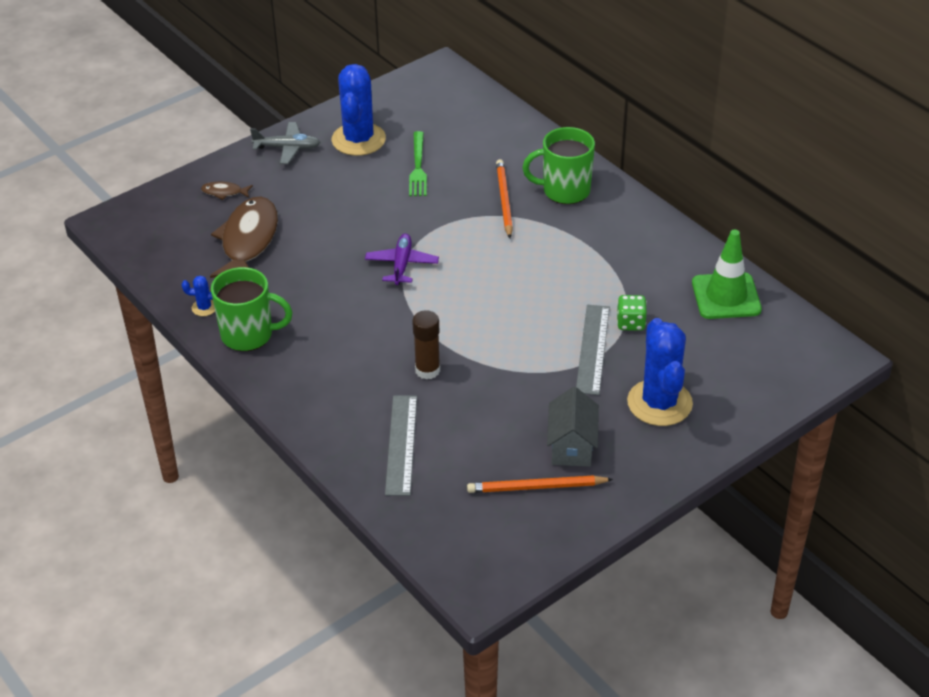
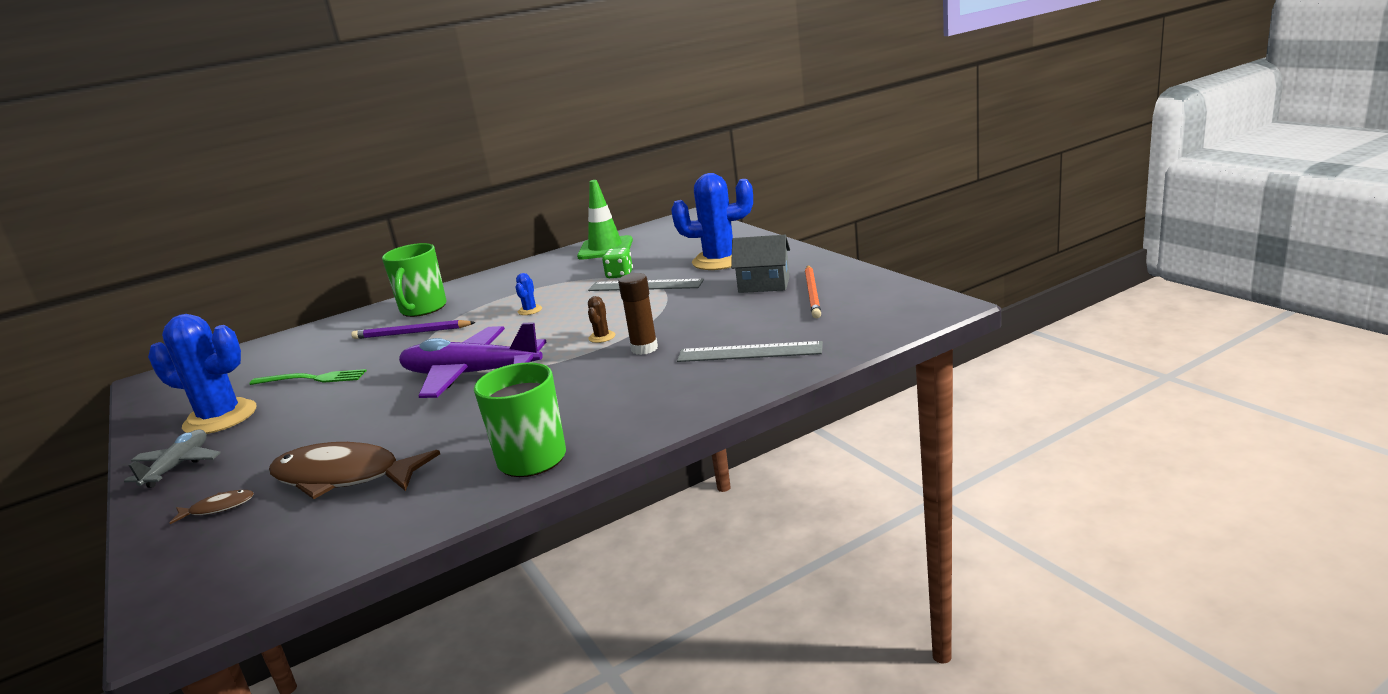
camera: 80 degrees left, 20 degrees down
blue cactus [182,275,215,316] -> blue cactus moved to [516,273,542,315]
brown fish [201,182,253,200] -> brown fish turned 120 degrees counterclockwise [170,490,254,524]
purple plane [365,233,439,285] -> purple plane [399,322,546,398], size x1.81
orange pencil [496,159,513,238] -> purple pencil [351,320,476,339]
none -> brown cactus [588,296,615,343]

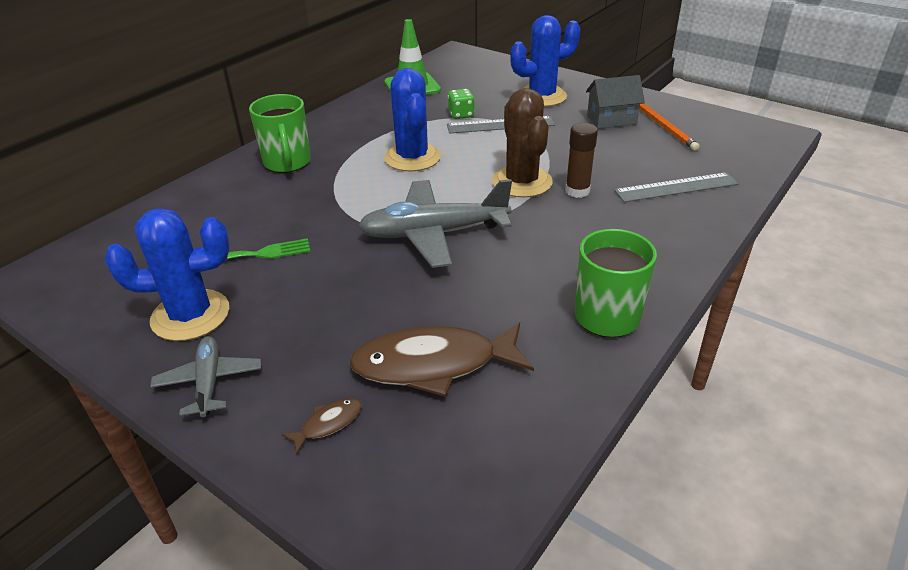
camera: 25 degrees left, 15 degrees up
purple pencil [351,320,476,339] -> none
purple plane [399,322,546,398] -> grey plane [358,179,512,268]
blue cactus [516,273,542,315] -> blue cactus [384,68,441,172], size x2.39
brown cactus [588,296,615,343] -> brown cactus [492,88,553,197], size x2.39

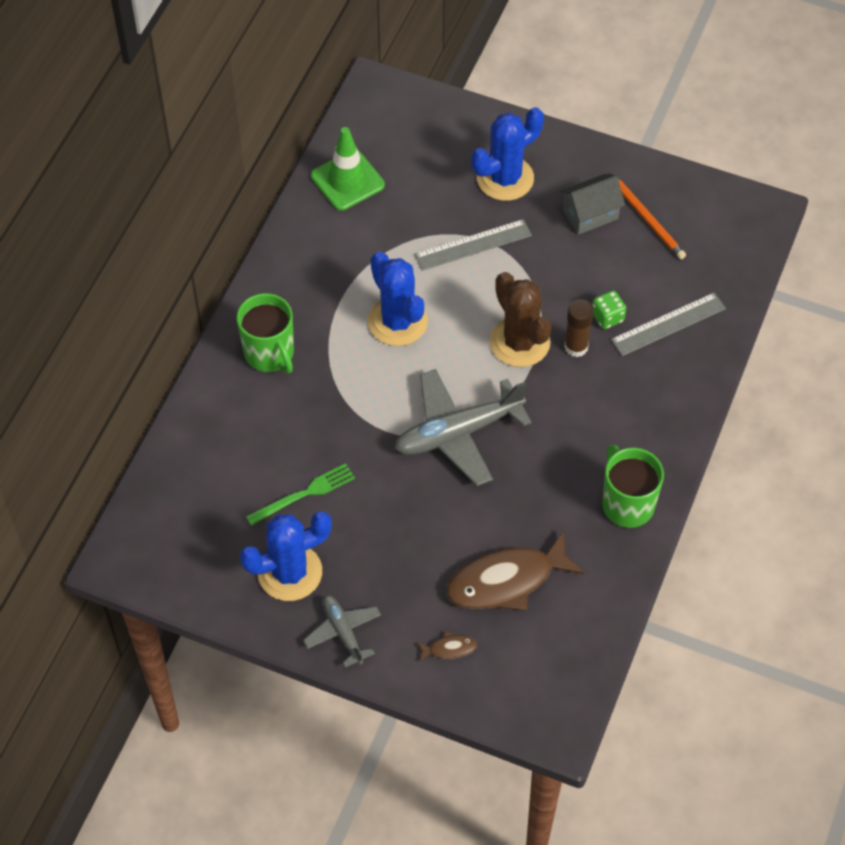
camera: 15 degrees left, 20 degrees up
brown fish [281,398,362,454] -> brown fish turned 45 degrees clockwise [417,631,477,662]
green dice [448,89,475,119] -> green dice moved to [592,290,626,329]

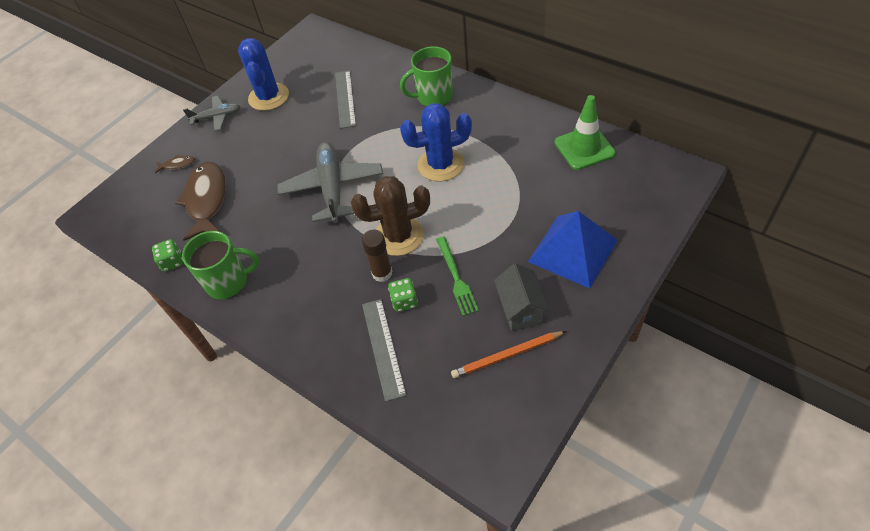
camera: 110 degrees right, 5 degrees down
green fork [246,463,355,526] -> green fork moved to [436,236,479,316]
grey ruler [414,219,532,271] -> grey ruler moved to [335,70,356,129]
brown fish [417,631,477,662] -> brown fish turned 105 degrees counterclockwise [155,155,195,173]
blue cactus [471,107,544,201] -> blue pyramid [528,211,618,288]
none -> green dice [152,239,183,272]

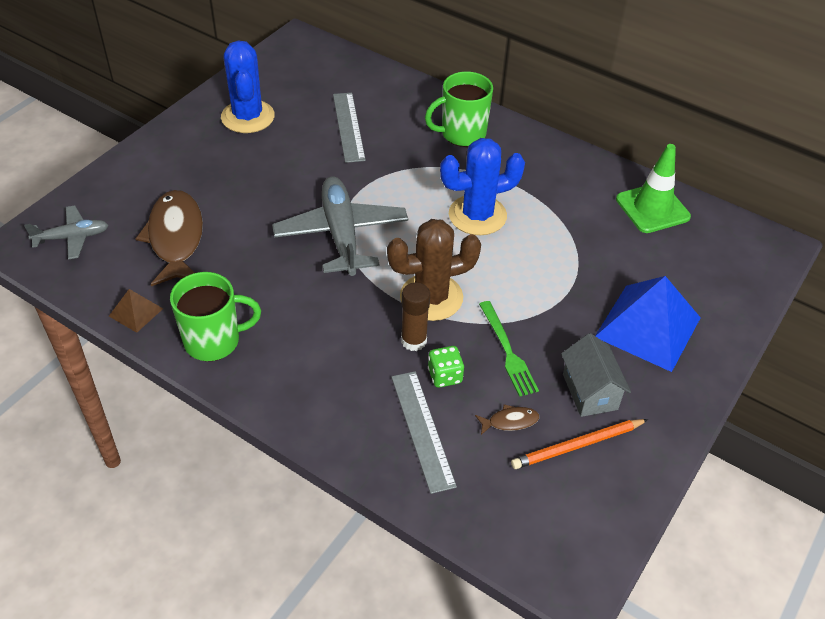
camera: 10 degrees left, 5 degrees down
green dice [152,239,183,272] -> brown pyramid [109,289,163,333]
brown fish [155,155,195,173] -> brown fish moved to [475,404,539,435]
grey plane [183,96,241,131] -> grey plane moved to [24,206,108,260]

